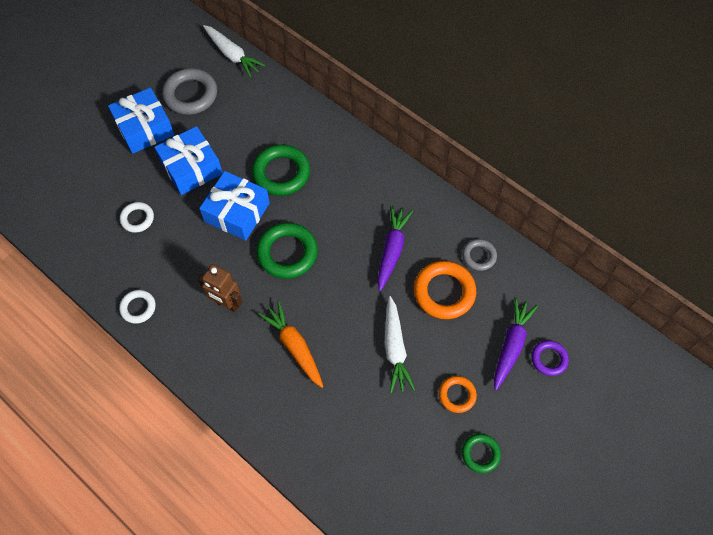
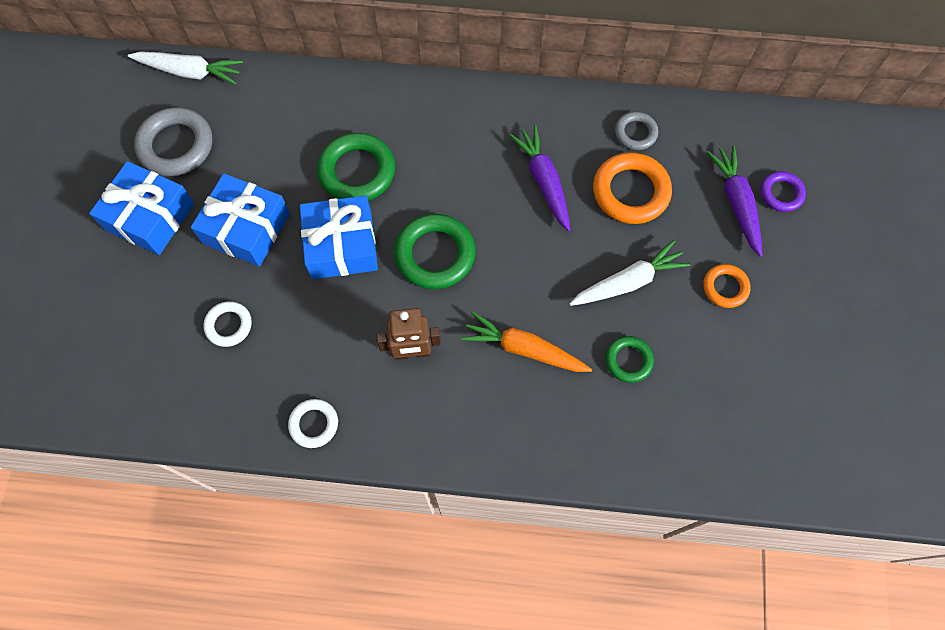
camera: 35 degrees left, 5 degrees up
white carrot [385,296,415,393] -> white carrot turned 75 degrees counterclockwise [569,240,690,306]
green ring [462,434,501,473] -> green ring moved to [605,336,654,383]

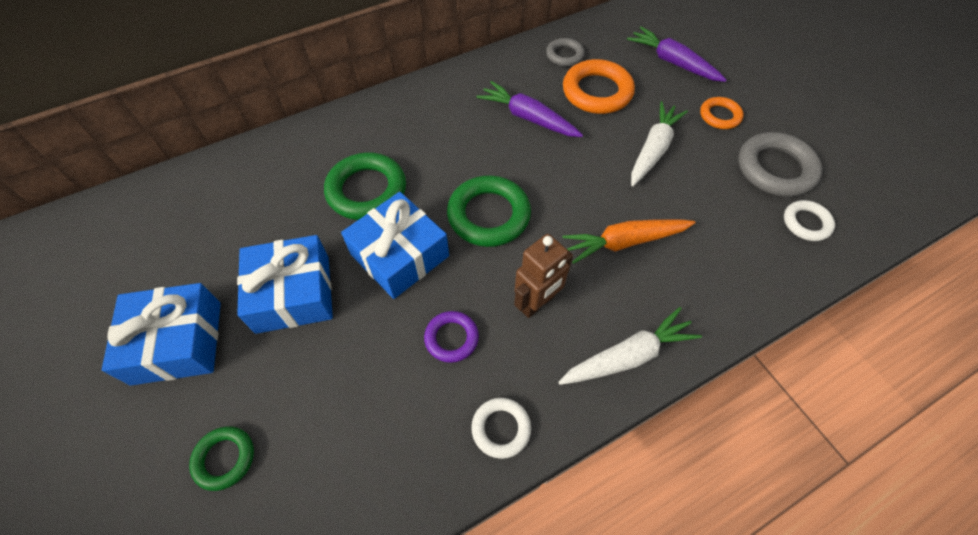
camera: 35 degrees left, 10 degrees down
white carrot [128,51,243,84] -> white carrot moved to [558,307,702,385]
grey ring [134,107,213,176] -> grey ring moved to [738,132,823,197]
white ring [203,302,252,347] -> white ring moved to [784,200,835,241]
green ring [605,336,654,383] -> green ring moved to [189,427,254,491]
purple ring [760,171,806,212] -> purple ring moved to [424,311,479,363]

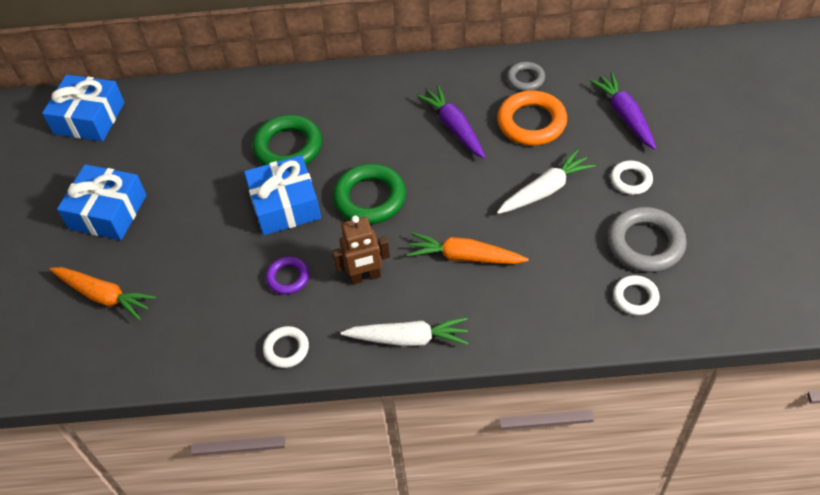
camera: 30 degrees right, 5 degrees down
green ring [189,427,254,491] -> orange carrot [50,267,156,321]
blue gift [237,235,333,334] -> blue gift moved to [42,74,125,141]
orange ring [700,97,744,129] -> white ring [611,160,653,195]

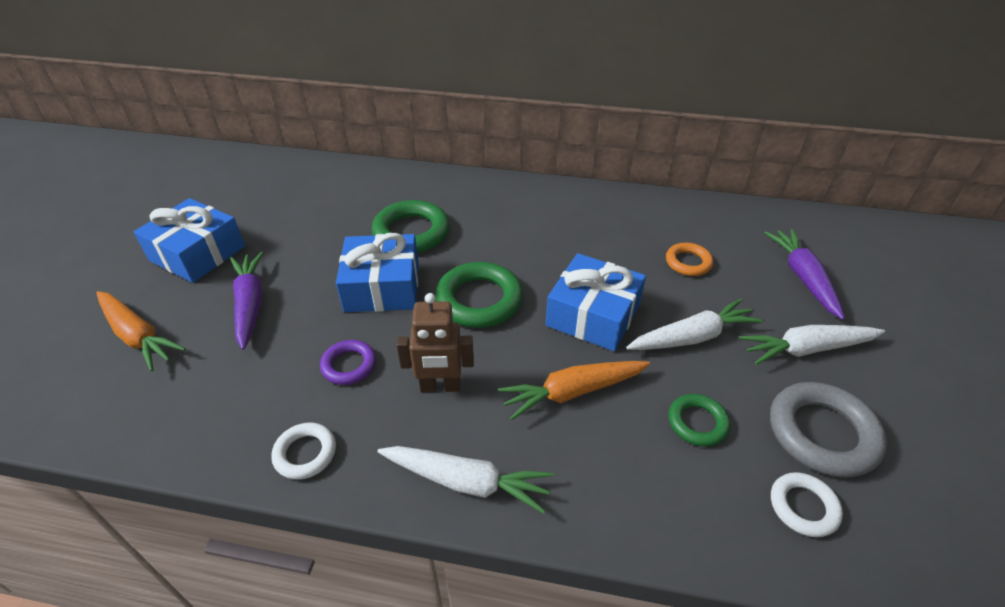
camera: 10 degrees right, 10 degrees down
blue gift [42,74,125,141] -> blue gift moved to [546,253,646,351]
orange carrot [407,232,529,264] -> orange carrot turned 45 degrees counterclockwise [498,361,650,421]
purple carrot [417,85,486,159] -> purple carrot moved to [230,252,263,350]
orange ring [497,91,567,146] -> orange ring [666,243,713,276], size x0.57
grey ring [507,62,545,91] -> none
white ring [611,160,653,195] -> white carrot [739,325,885,365]
none -> green ring [668,394,730,446]

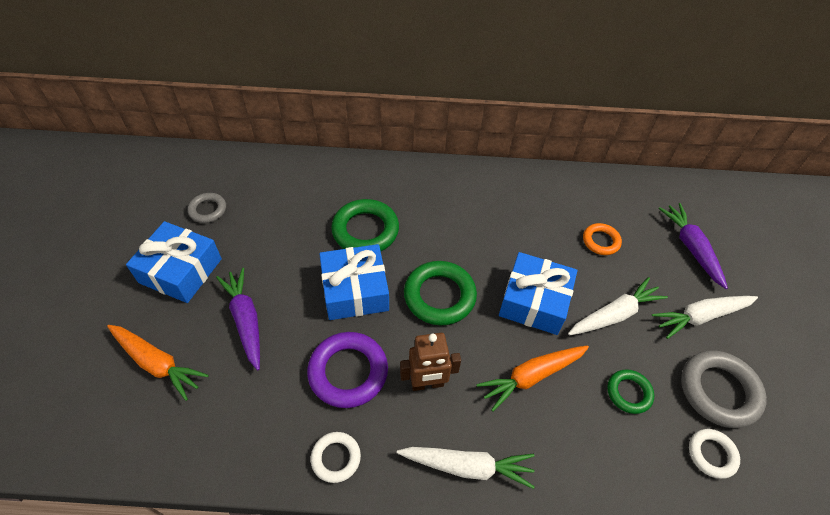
camera: 10 degrees left, 10 degrees up
purple ring [320,340,376,385] -> purple ring [307,332,388,408], size x1.76
none -> grey ring [187,193,226,223]

